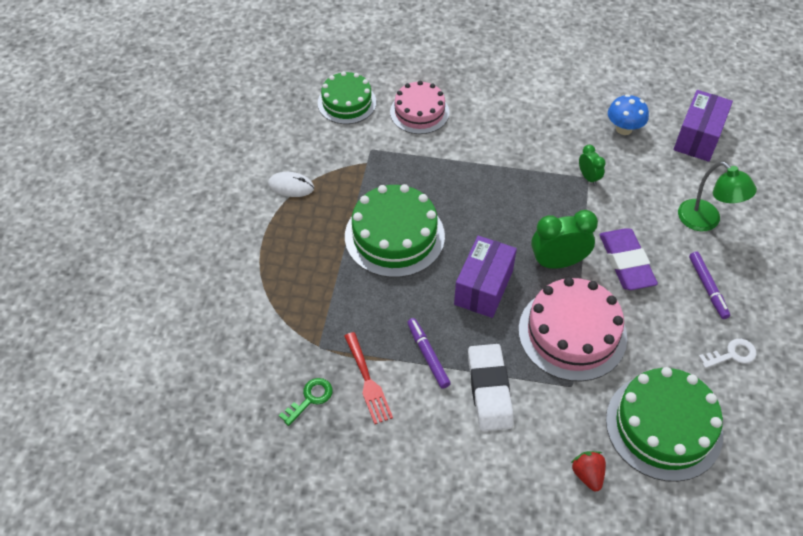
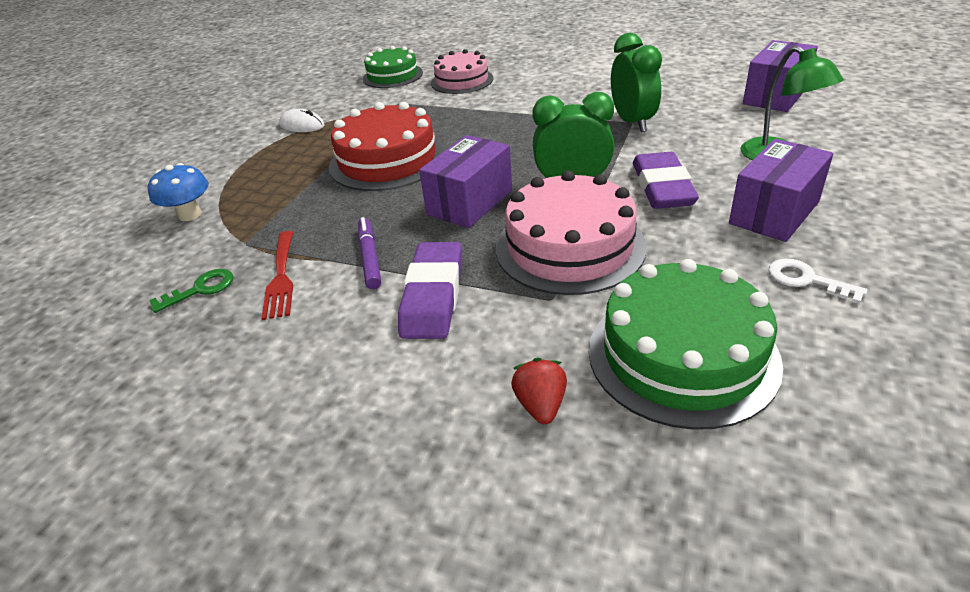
camera: 15 degrees right, 15 degrees down
green cake [345,184,445,278] -> red cake [329,102,445,191]
white eraser [468,344,514,431] -> purple eraser [398,242,462,339]
green clock [579,145,606,186] -> green clock [611,33,662,132], size x1.85
blue mushroom [608,94,649,135] -> blue mushroom moved to [148,163,209,221]
purple marker [689,252,730,319] -> purple box [729,139,833,242]
white key [698,339,757,369] -> white key turned 135 degrees counterclockwise [768,259,868,304]

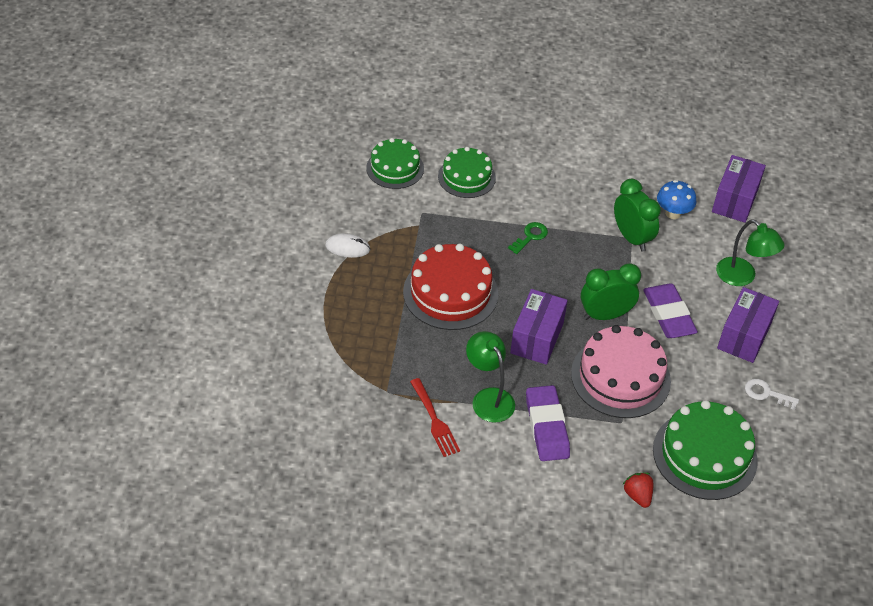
camera: 20 degrees left, 10 degrees up
blue mushroom [148,163,209,221] -> blue mushroom moved to [657,180,696,219]
green key [149,269,233,313] -> green key moved to [508,222,548,254]
purple marker [358,217,381,289] -> green lamp [466,331,515,423]
pink cake [431,49,493,94] -> green cake [438,147,496,198]

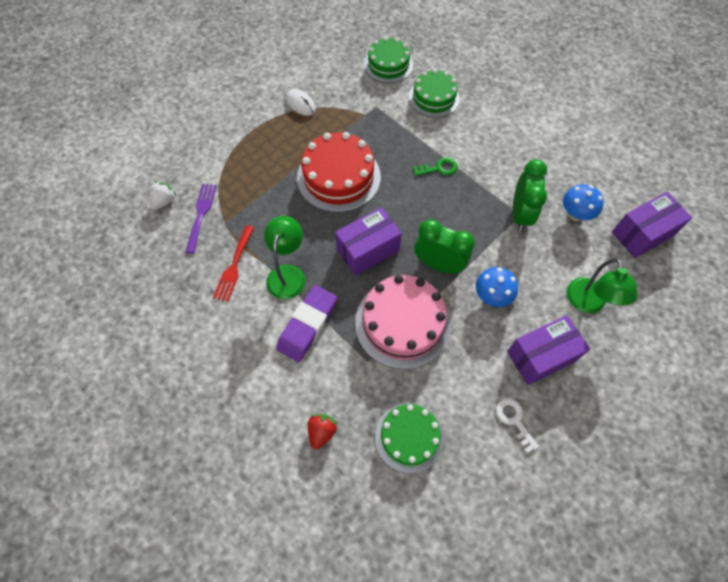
camera: 40 degrees right, 15 degrees up
purple eraser [643,284,698,338] -> blue mushroom [476,267,518,307]
green cake [653,400,758,500] -> green cake [375,403,444,473], size x0.66
none -> white strawberry [149,181,176,210]
none -> purple fork [186,184,217,254]

